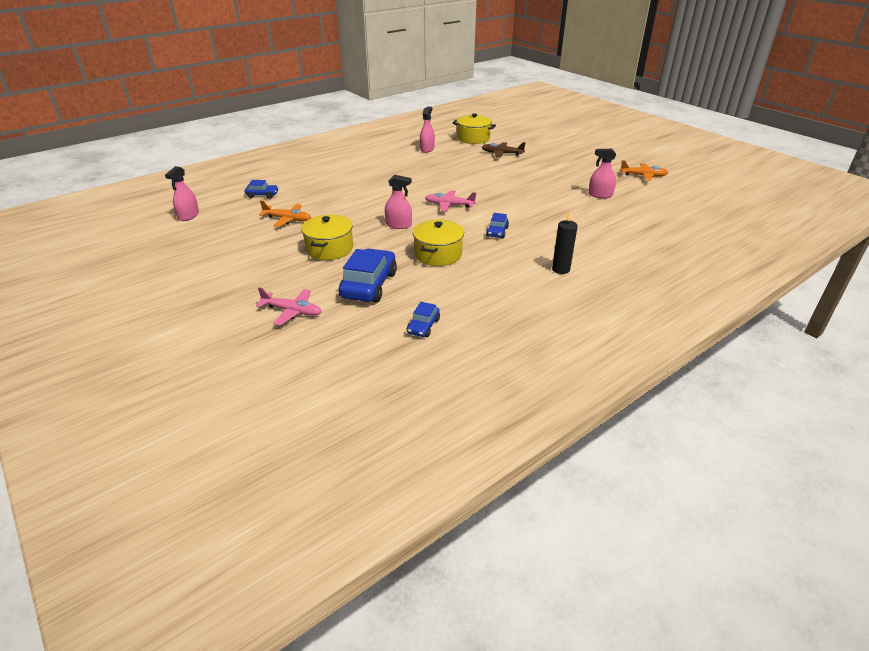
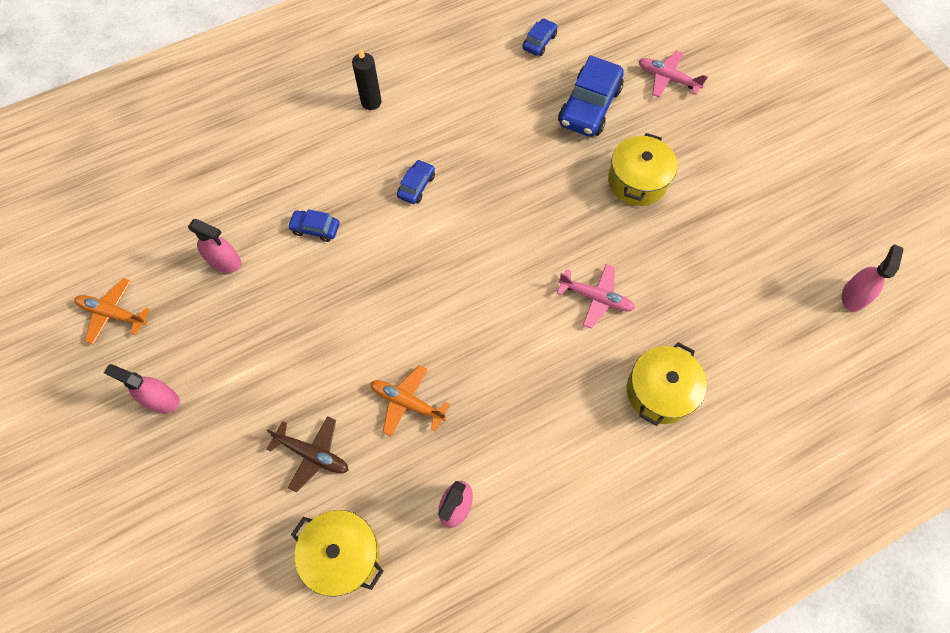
camera: 170 degrees left, 30 degrees up
blue car [245,180,279,199] -> blue car moved to [288,209,340,242]
orange plane [259,201,311,227] -> orange plane moved to [370,365,450,436]
pink spray bottle [385,175,412,229] -> pink spray bottle moved to [104,364,180,413]
yellow pot [413,220,464,266] -> yellow pot moved to [627,342,707,426]
pink plane [425,190,476,212] -> pink plane moved to [557,264,635,328]

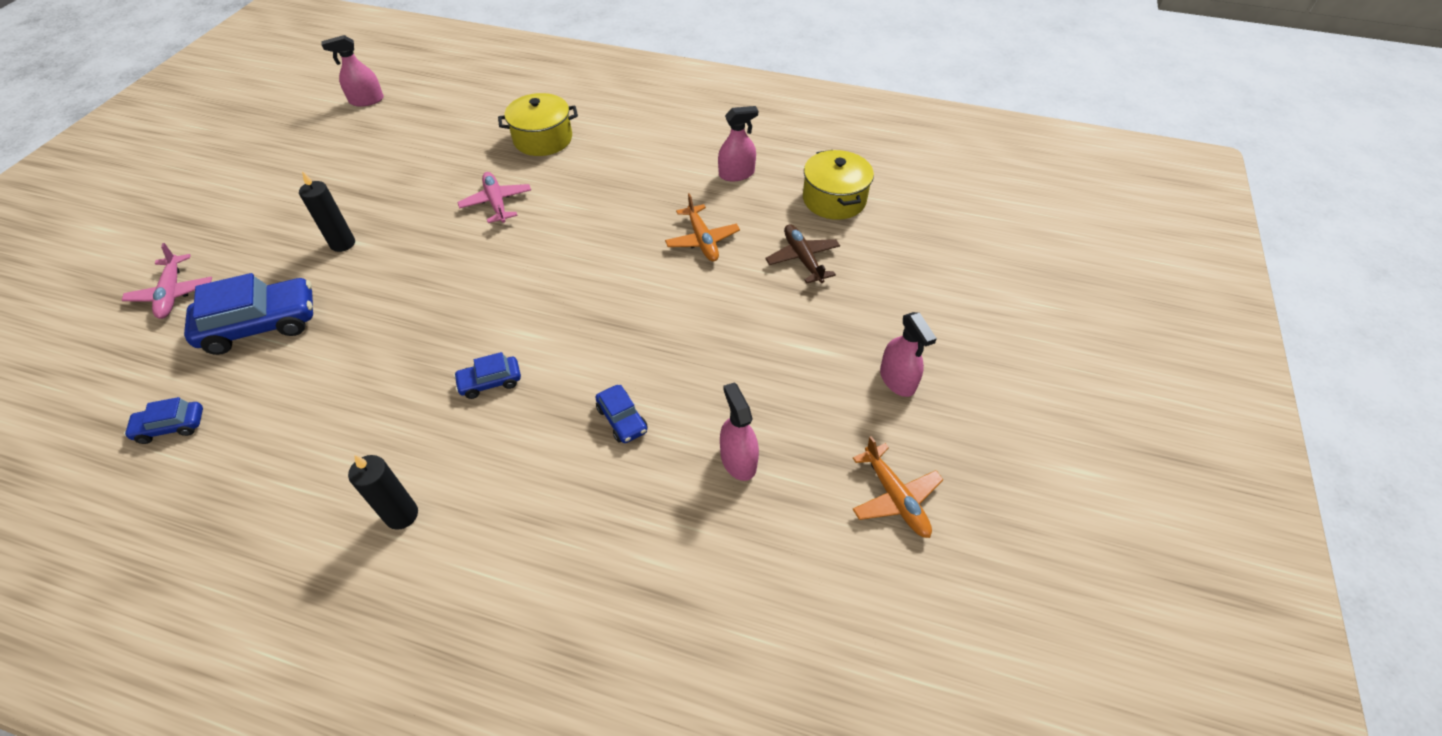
camera: 135 degrees left, 15 degrees down
yellow pot [608,133,677,206] -> black candle [299,171,355,252]

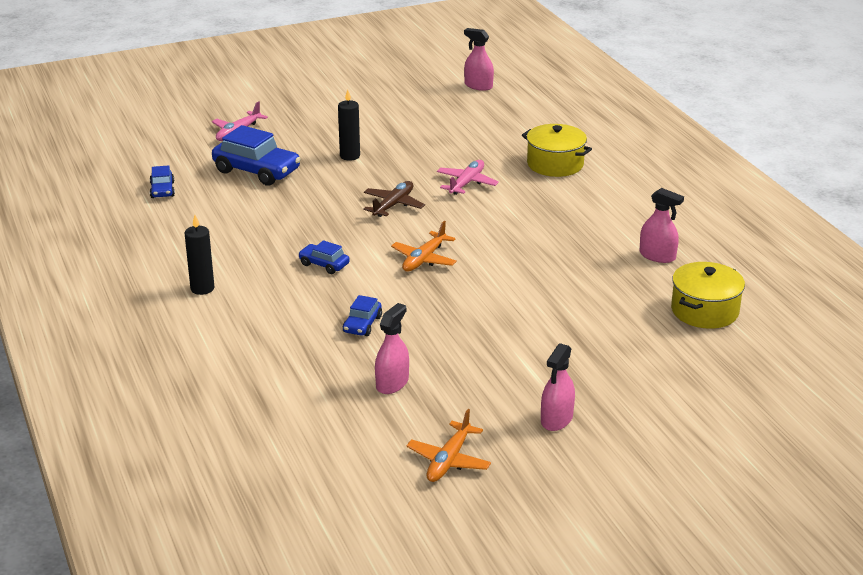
camera: 50 degrees right, 20 degrees down
blue car [124,397,203,444] -> blue car turned 135 degrees counterclockwise [150,165,175,198]
orange plane [665,193,740,262] -> orange plane moved to [391,221,457,272]
brown plane [765,224,840,284] -> brown plane moved to [363,181,425,217]

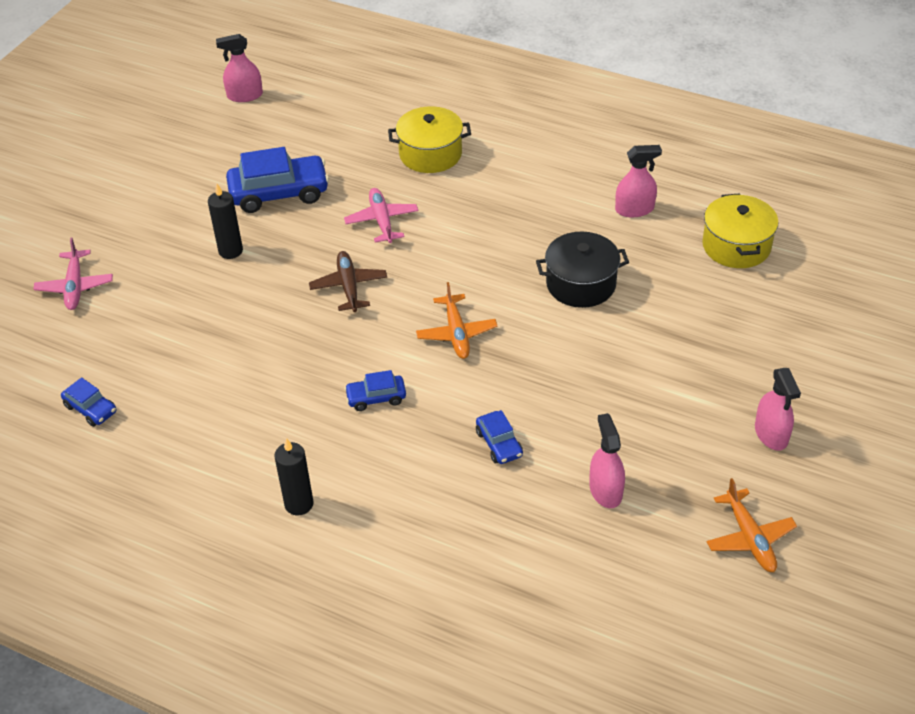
camera: 40 degrees left, 15 degrees up
blue car [212,125,301,186] -> blue car moved to [226,147,329,213]
none -> black pot [536,232,629,308]

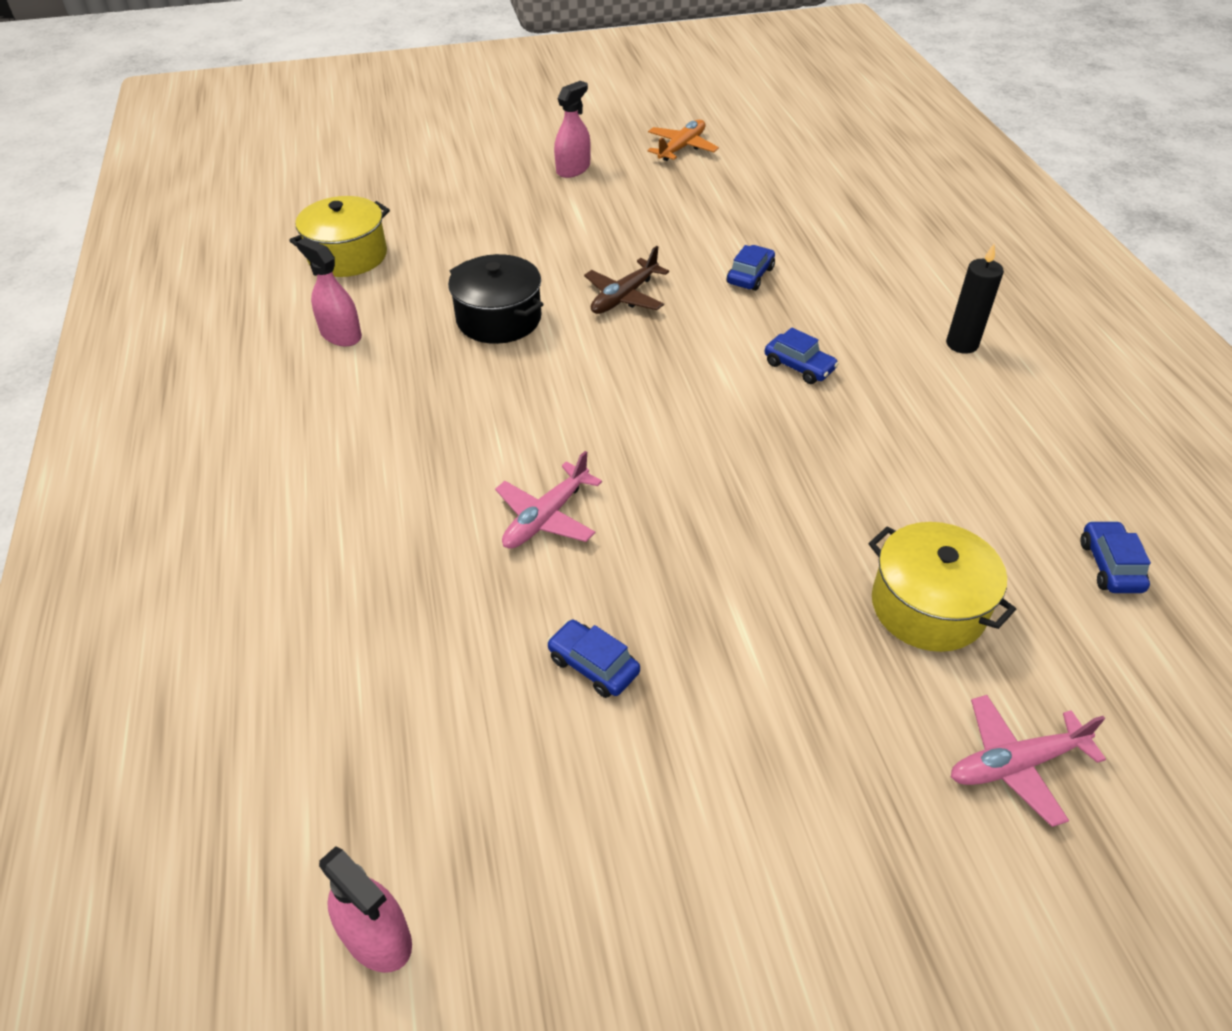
camera: 130 degrees left, 0 degrees up
pink plane [34,238,113,310] -> pink plane turned 150 degrees counterclockwise [951,695,1106,827]
black candle [208,184,243,259] -> none
blue car [226,147,329,213] -> blue car [547,620,640,698], size x0.52
brown plane [309,251,387,312] -> brown plane moved to [584,246,669,314]
yellow pot [388,106,471,173] -> yellow pot moved to [868,522,1016,652]
orange plane [416,282,498,359] -> none
pink spray bottle [589,413,625,508] -> none

